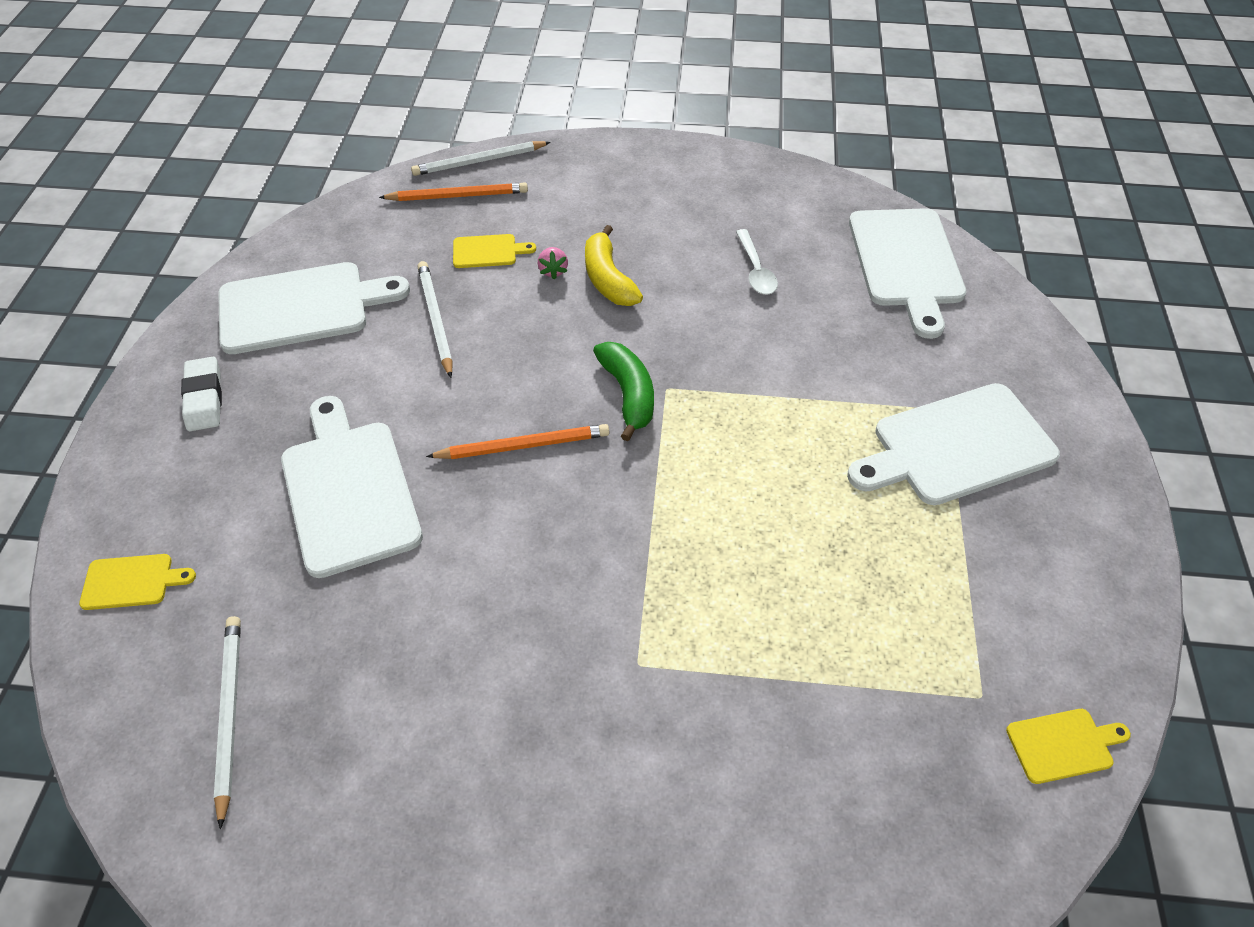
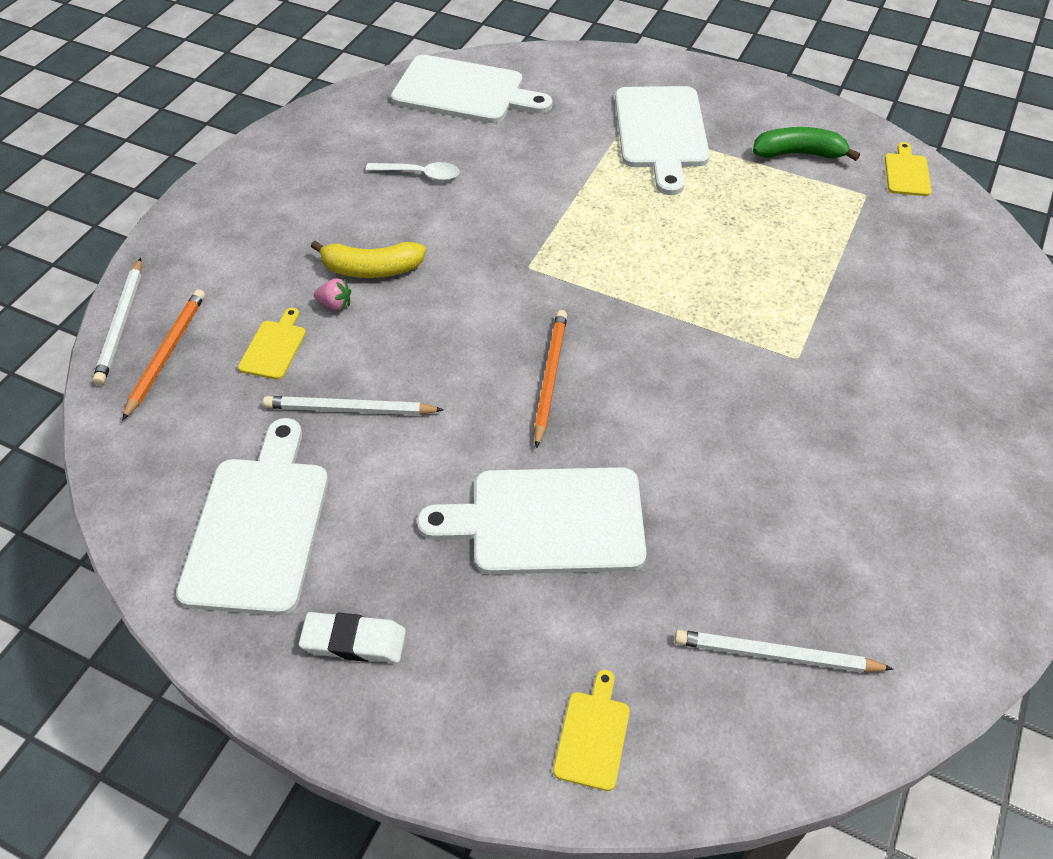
camera: 70 degrees left, 0 degrees up
green banana [593,342,654,441] -> green banana moved to [753,127,860,161]

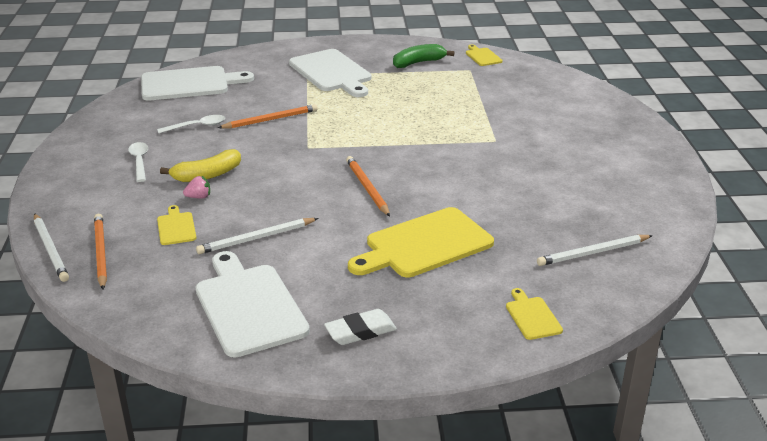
camera: 30 degrees left, 20 degrees down
white cutting board [417,467,646,574] -> yellow cutting board [348,207,494,277]
none -> white spoon [128,142,148,182]
none -> orange pencil [218,104,318,129]

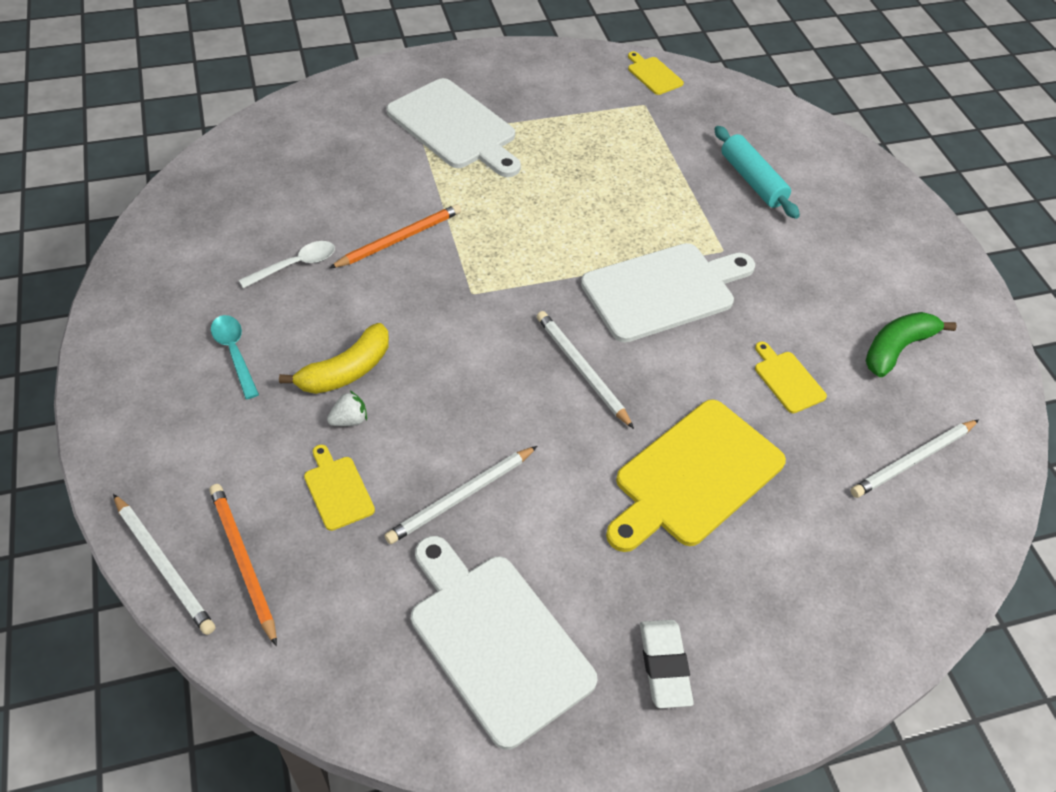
camera: 15 degrees left, 20 degrees up
white spoon [128,142,148,182] -> turquoise spoon [211,315,259,399]
white cutting board [141,66,254,100] -> white cutting board moved to [581,243,755,342]
pink strawberry [183,176,210,199] -> white strawberry [327,391,367,426]
white eraser [324,309,397,345] -> white eraser turned 60 degrees counterclockwise [640,620,694,708]
orange pencil [346,156,390,216] -> white pencil [537,311,634,429]
green banana [393,44,454,68] -> green banana moved to [865,312,957,377]
yellow cutting board [506,288,563,340] -> yellow cutting board moved to [755,341,827,413]
none -> turquoise rolling pin [715,126,800,219]

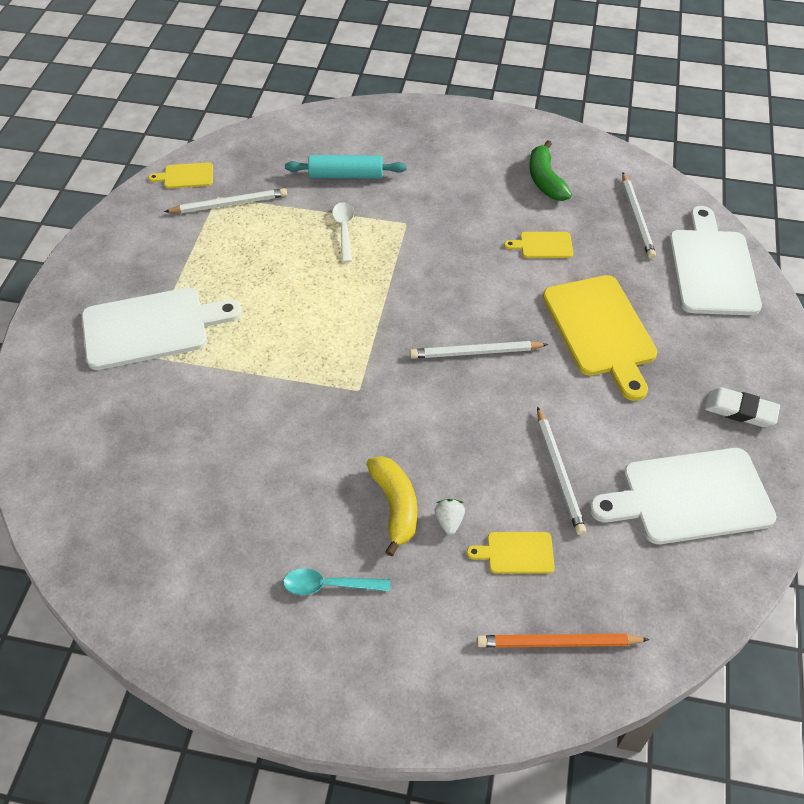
camera: 60 degrees left, 0 degrees up
white pencil [113,494,215,635] -> white pencil moved to [164,188,287,213]
white spoon [239,241,335,288] -> white spoon moved to [332,202,354,263]
orange pencil [330,204,461,268] -> none
white cutting board [581,243,755,342] -> white cutting board moved to [669,206,762,315]

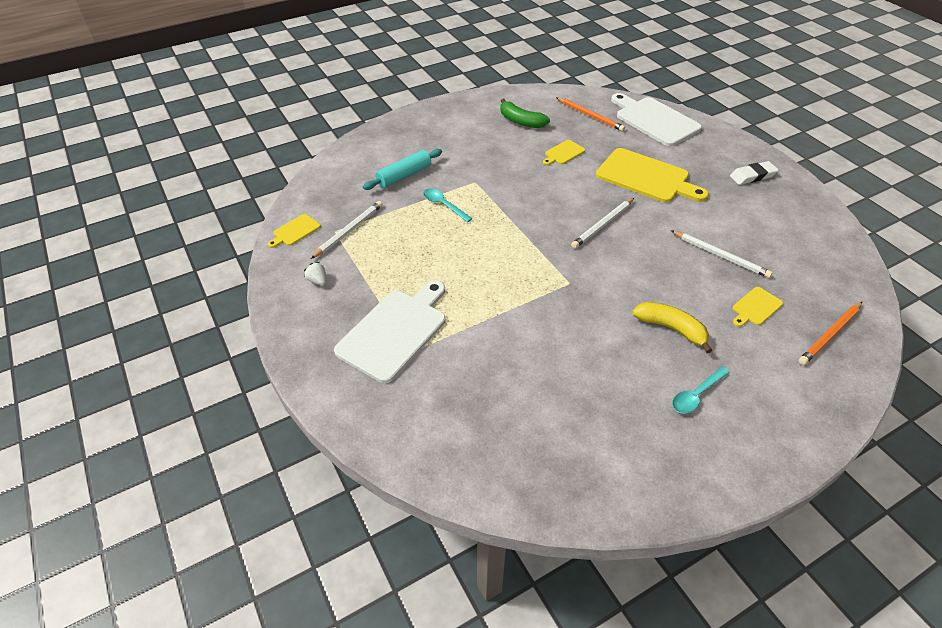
camera: 40 degrees left, 5 degrees down
white spoon [332,202,354,263] -> turquoise spoon [423,188,473,222]
white strawberry [435,499,465,535] -> white strawberry moved to [304,262,326,285]
white cutting board [589,448,777,544] -> none
white pencil [622,173,656,259] -> orange pencil [556,97,625,131]

